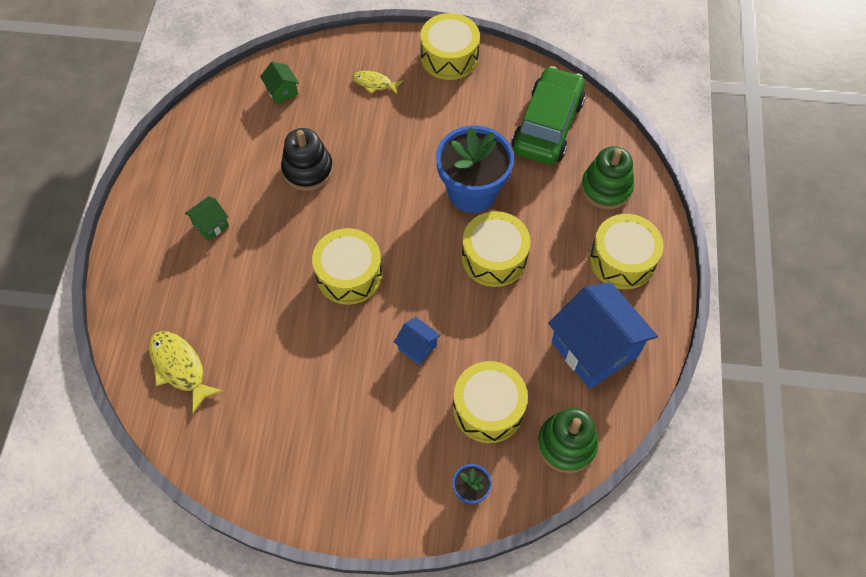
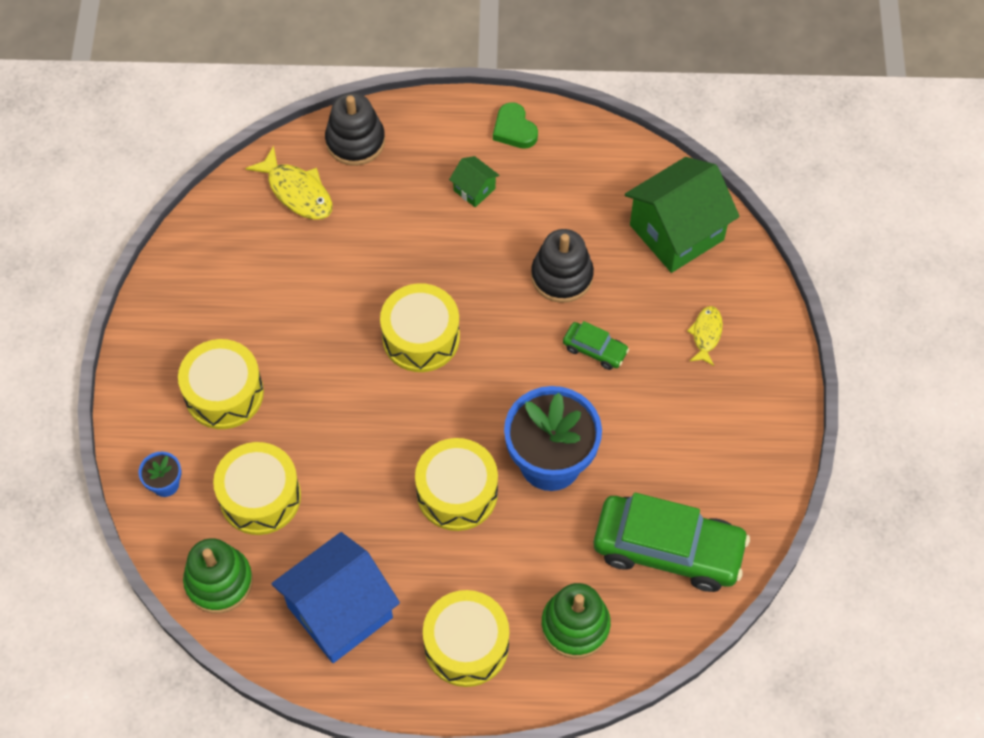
camera: 85 degrees right, 0 degrees up
yellow fish [148,331,224,414] -> yellow fish turned 90 degrees clockwise [245,146,333,220]
green house [260,62,299,104] -> green house [625,157,740,273], size x2.23
blue house [394,317,441,365] -> none
yellow drum [420,13,480,80] -> yellow drum moved to [178,339,264,429]
none -> black stacking toy [325,93,385,166]
none -> green heart [493,102,538,149]
none -> green car [563,321,629,370]

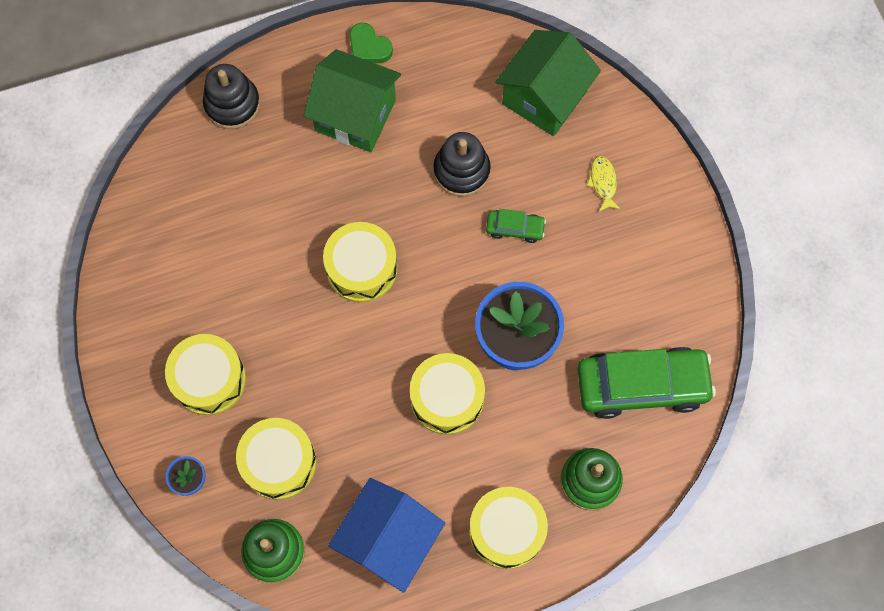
camera: 20 degrees left, 10 degrees up
yellow fish [245,146,333,220] -> none
green house [449,156,500,207] -> green house [303,49,401,152], size x2.23

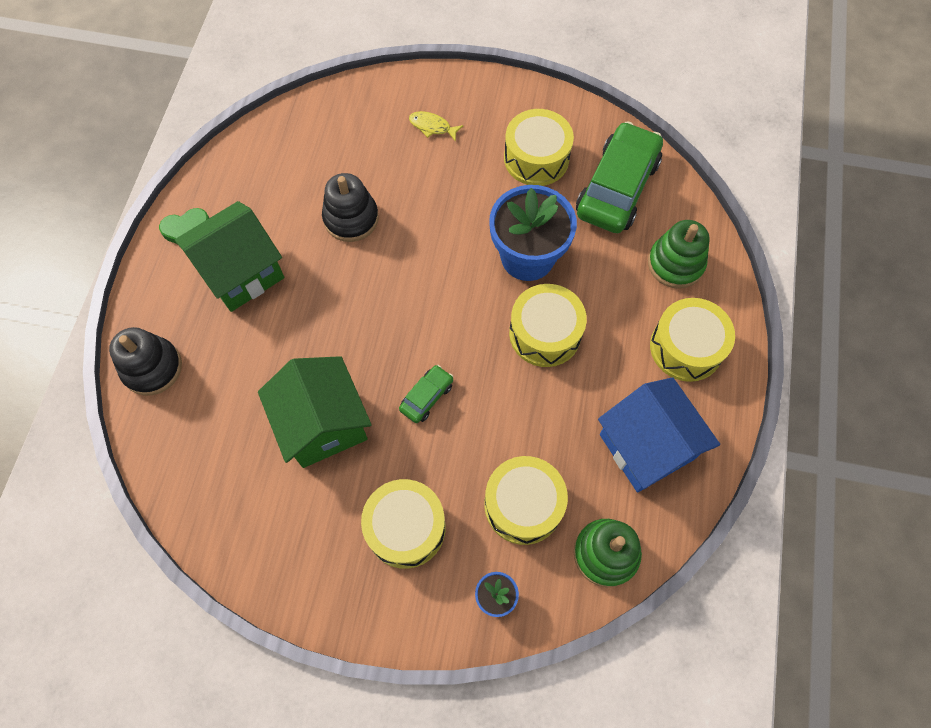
camera: 60 degrees left, 5 degrees down
yellow drum [323,222,397,303] -> yellow drum moved to [504,109,574,186]
green car [486,209,546,243] -> green car moved to [399,365,453,423]
green house [495,30,601,136] -> green house moved to [258,356,372,468]

